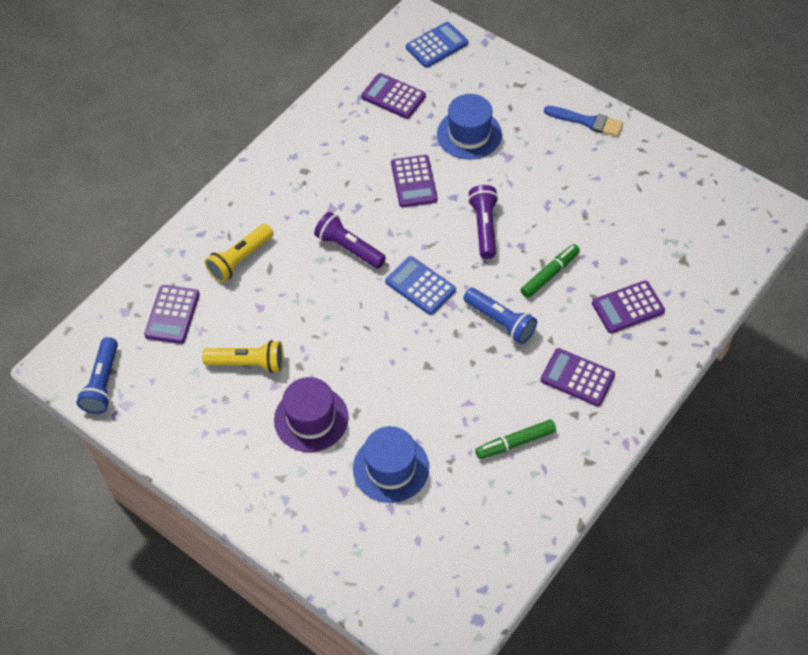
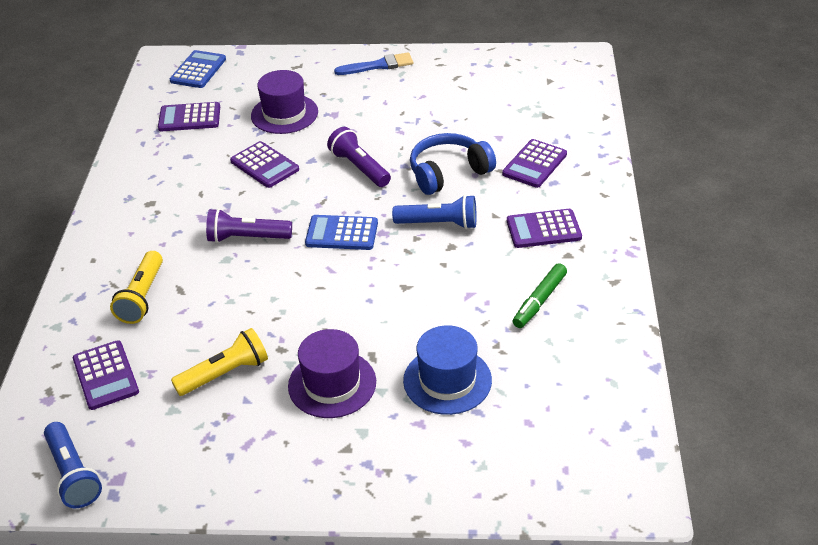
camera: 35 degrees left, 15 degrees down
blue hat [437,94,502,160] -> purple hat [251,70,318,134]
green marker [521,244,580,298] -> blue headphones [410,133,496,195]

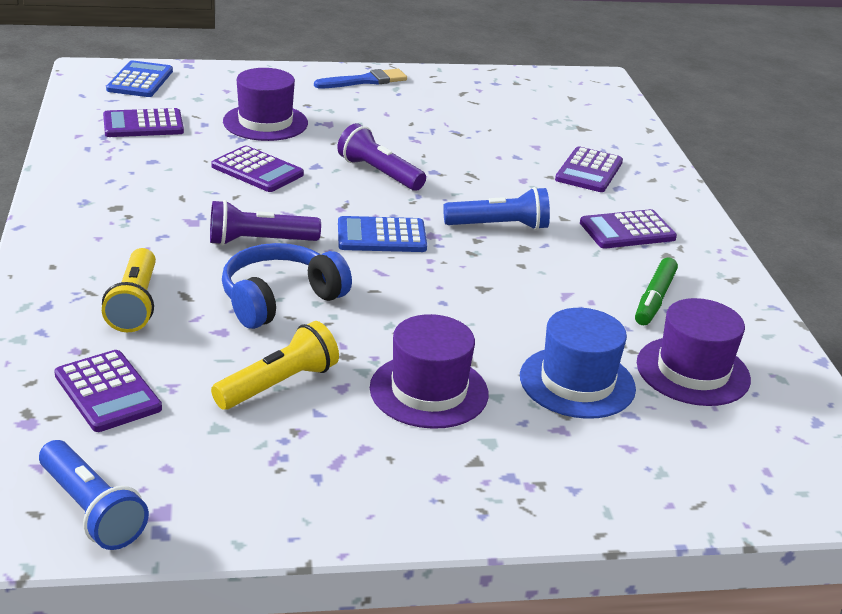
camera: 15 degrees left, 10 degrees down
blue headphones [410,133,496,195] -> blue headphones moved to [222,243,352,329]
none -> purple hat [637,298,751,406]

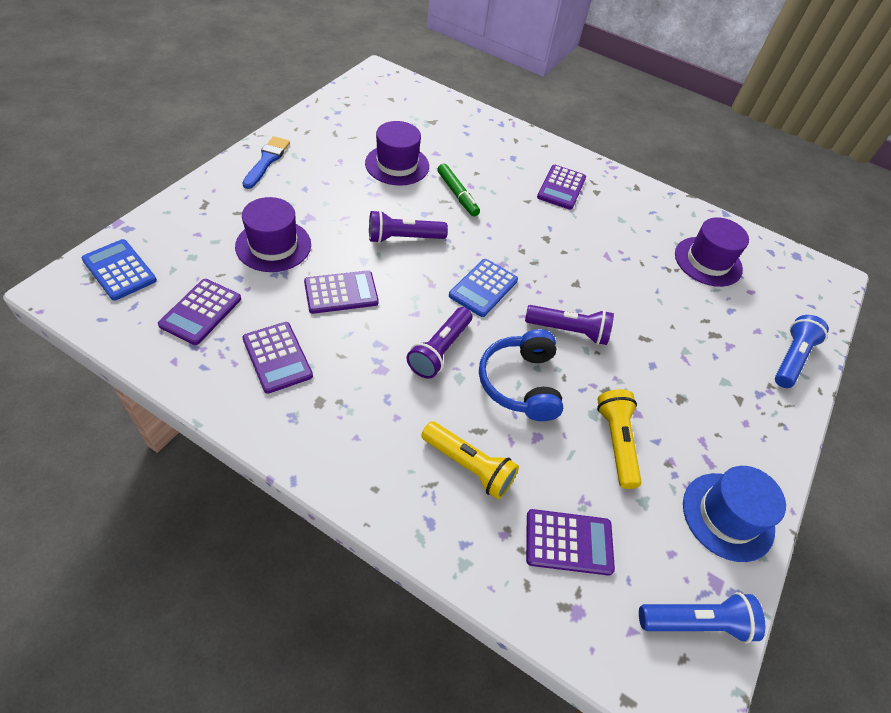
camera: 55 degrees left, 20 degrees up
purple hat [370,314,488,429] -> purple hat moved to [365,121,429,186]
blue flashlight [443,187,550,230] -> blue flashlight moved to [775,315,829,388]
blue hat [520,308,636,419] -> blue hat moved to [683,466,786,562]
purple calculator [555,147,623,192] -> purple calculator moved to [242,322,313,394]
green marker [635,257,678,325] -> green marker moved to [437,164,480,216]
none -> purple flashlight [525,305,614,345]

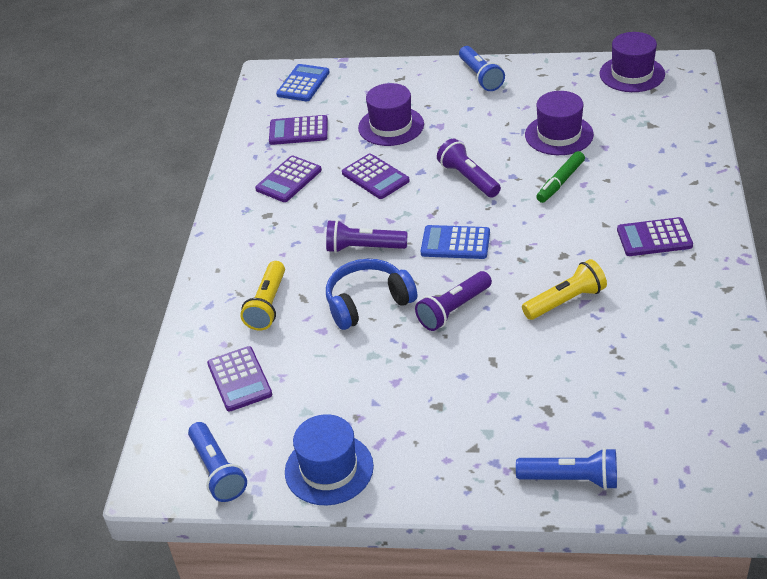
camera: 75 degrees right, 10 degrees down
blue brush [242,136,290,189] -> blue flashlight [459,46,505,91]
purple flashlight [525,305,614,345] -> purple flashlight turned 60 degrees clockwise [415,271,492,331]
yellow flashlight [597,389,642,489] -> yellow flashlight moved to [522,259,607,320]
purple hat [675,217,749,287] -> purple hat moved to [600,32,665,92]

